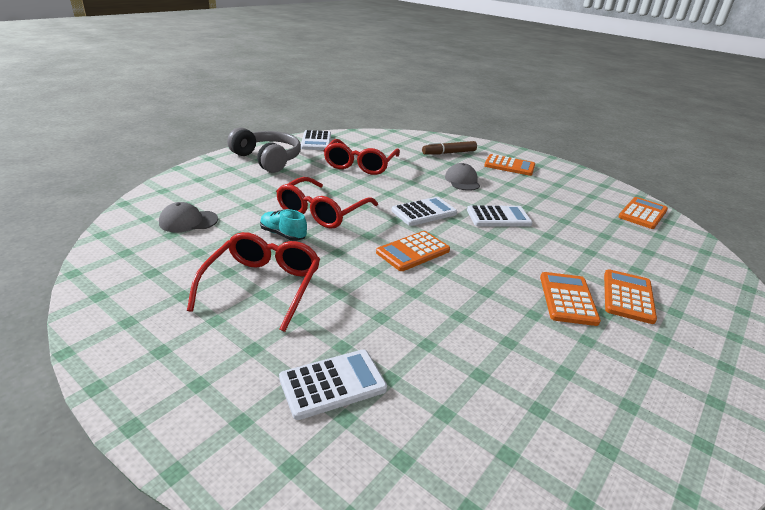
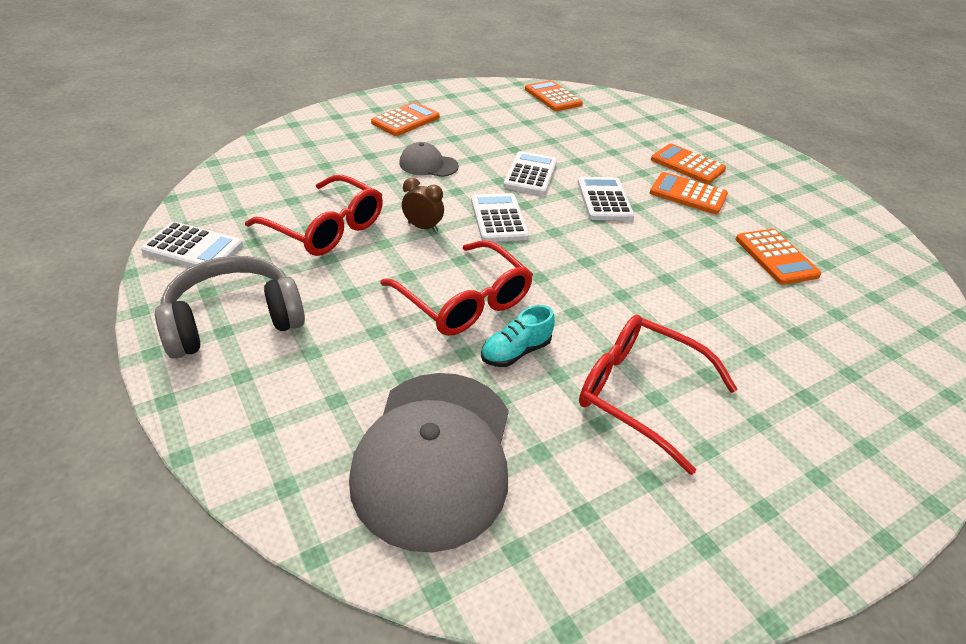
camera: 70 degrees left, 10 degrees up
grey cap [159,202,218,232] -> grey cap [349,373,509,553], size x2.10
white calculator [279,349,387,420] -> white calculator moved to [577,177,634,221]
orange calculator [376,231,450,271] -> orange calculator moved to [736,229,822,285]
brown marker [422,141,477,155] -> none
none -> brown clock [402,178,444,233]

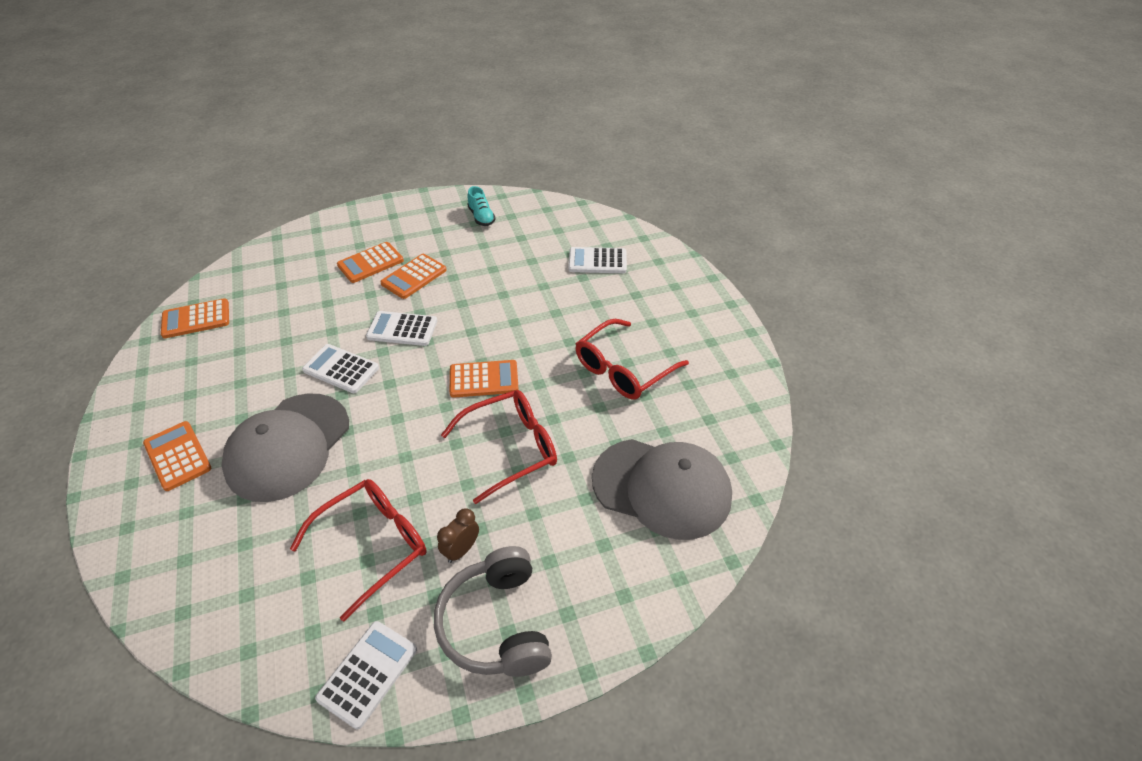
camera: 75 degrees left, 5 degrees up
grey cap [399,142,459,177] -> grey cap [222,394,349,502], size x2.10
brown clock [402,178,444,233] -> brown clock moved to [437,508,479,563]
white calculator [471,193,529,242] -> white calculator moved to [568,247,627,273]
turquoise shoe [481,305,555,367] -> turquoise shoe moved to [468,186,495,226]
orange calculator [736,229,822,285] -> orange calculator moved to [450,360,519,398]

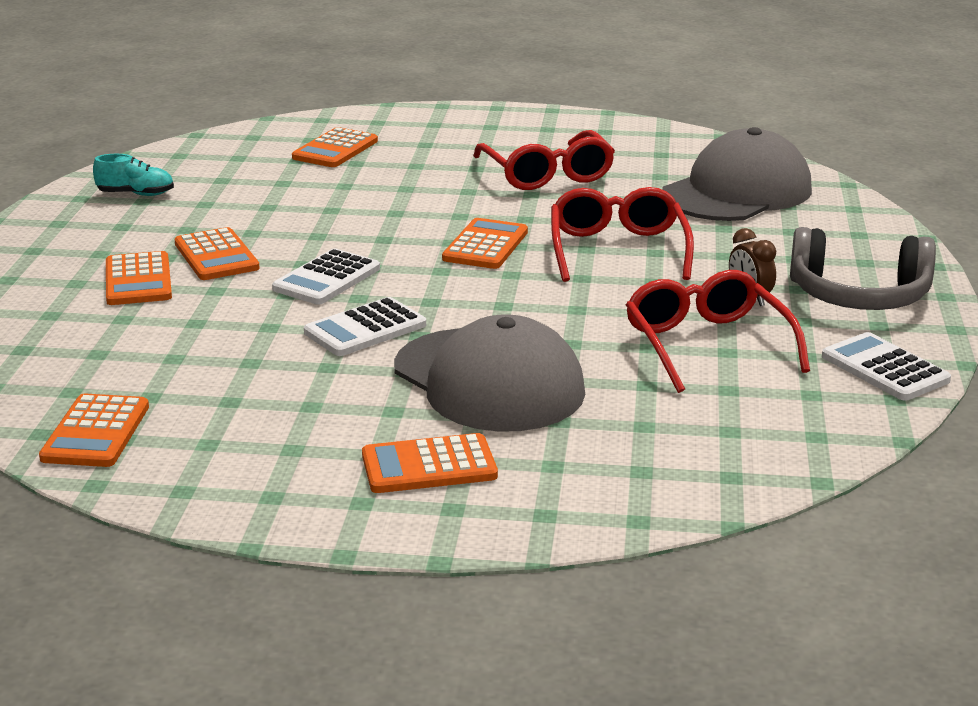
camera: 65 degrees left, 20 degrees down
white calculator [568,247,627,273] -> orange calculator [292,127,378,167]

